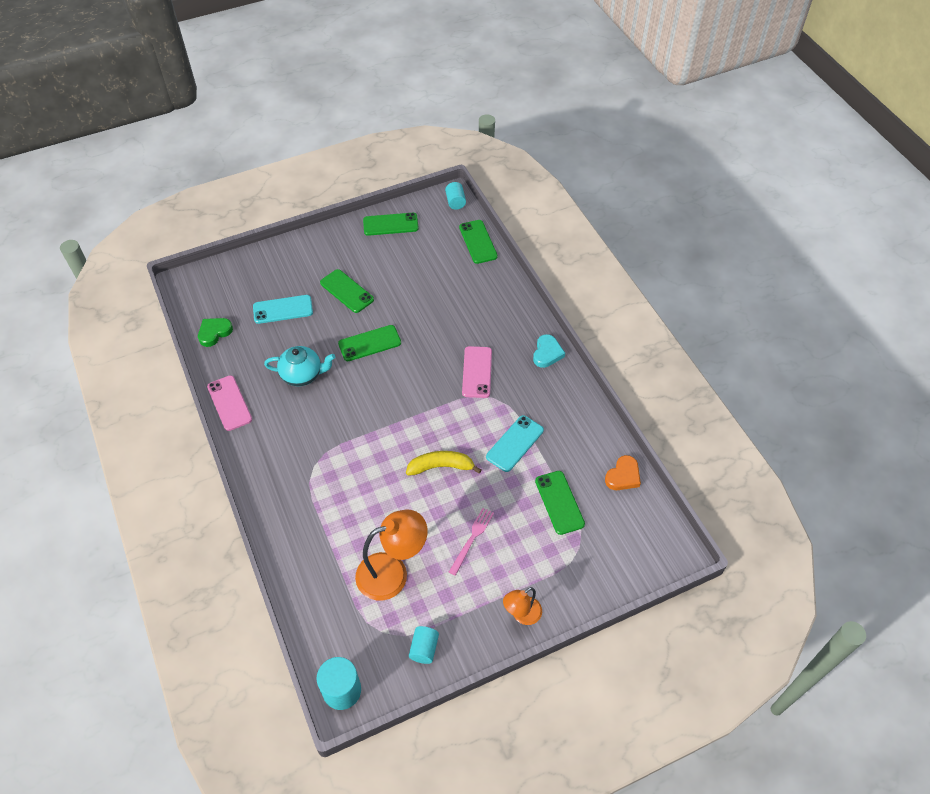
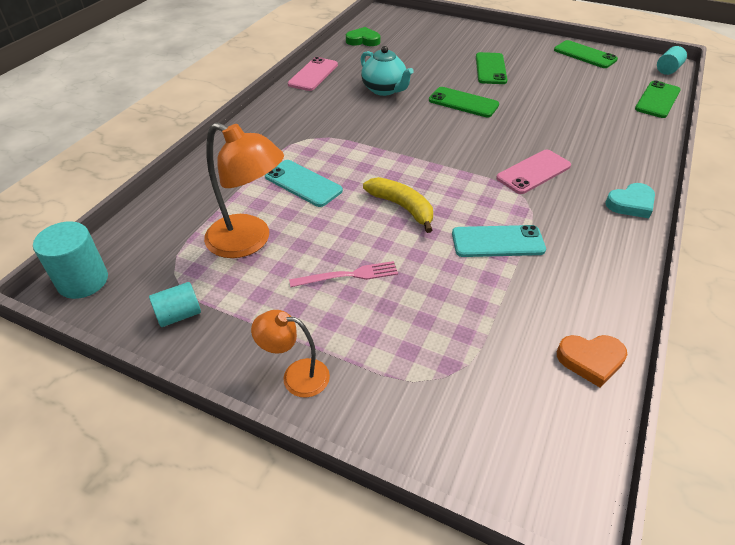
camera: 50 degrees right, 10 degrees down
turquoise phone [253,295,313,324] -> turquoise phone moved to [265,160,343,207]
green phone [535,471,585,535] -> none

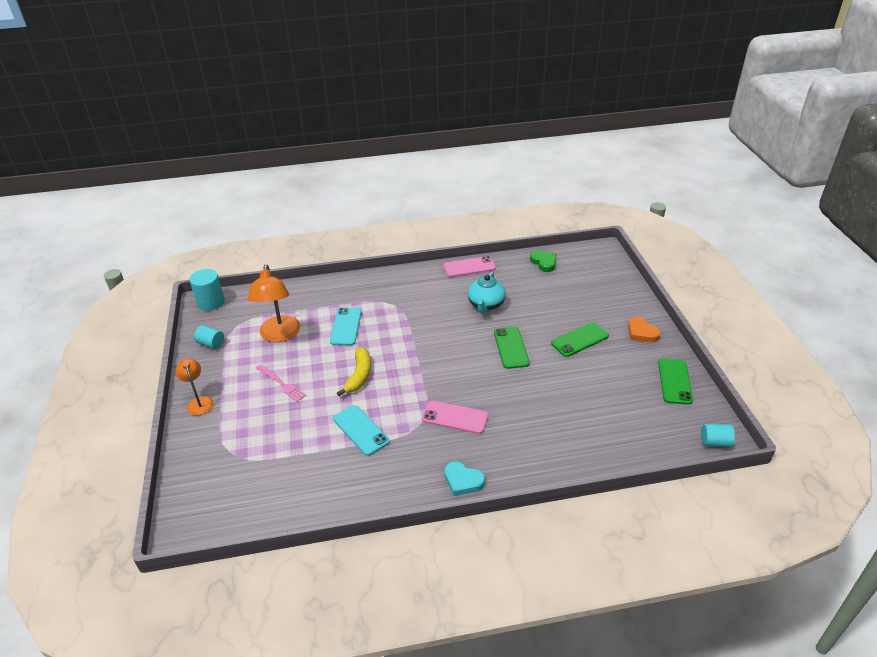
camera: 55 degrees right, 5 degrees down
orange heart [557,335,628,388] -> orange heart moved to [628,317,661,342]
green phone [635,80,681,118] -> none

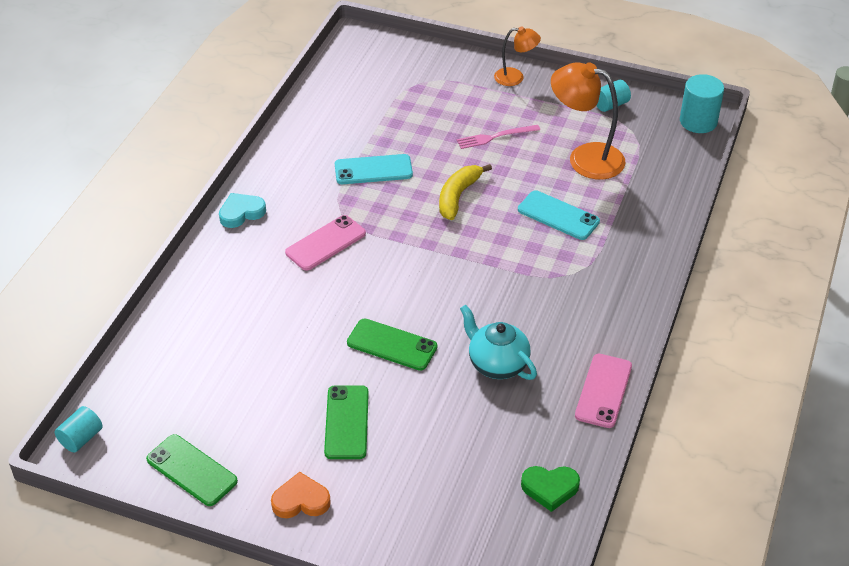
camera: 120 degrees right, 5 degrees up
yellow banana [337,347,371,396] -> yellow banana turned 75 degrees clockwise [439,164,492,220]

